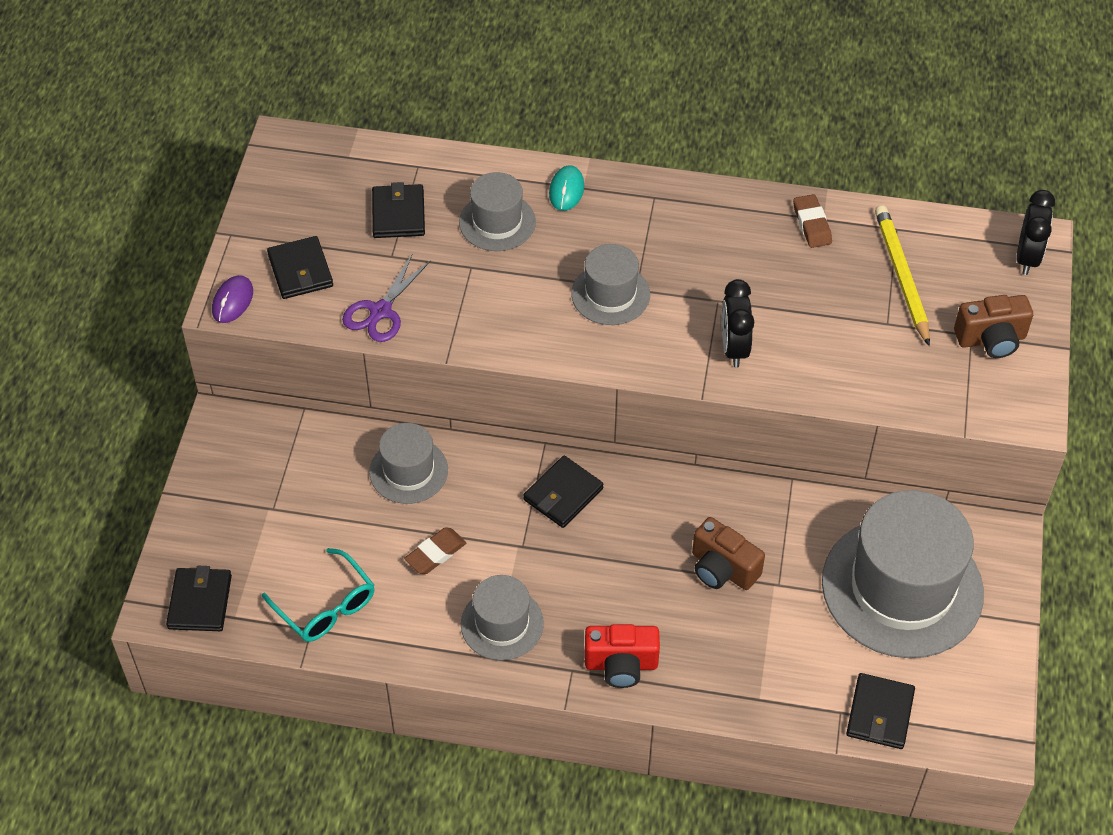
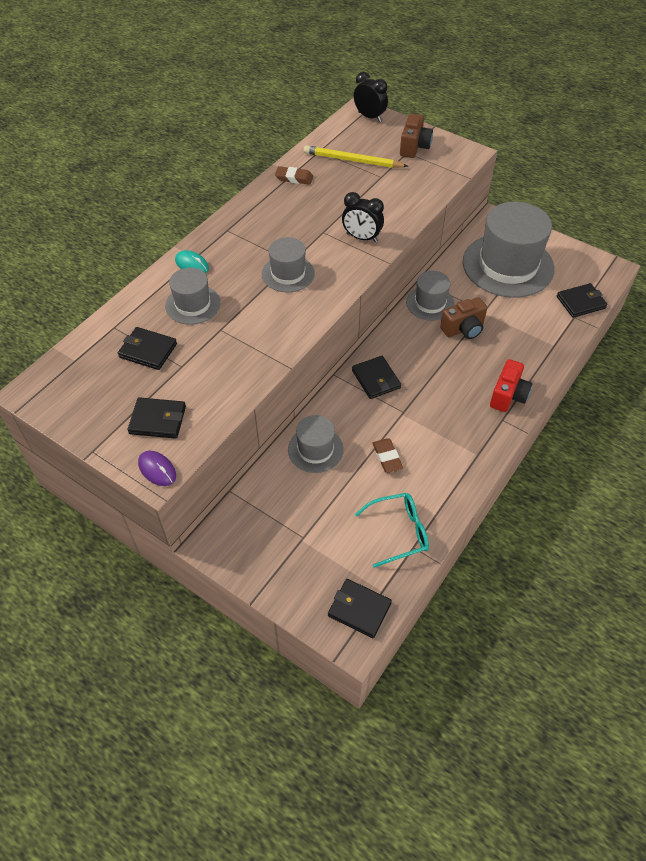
camera: 65 degrees left, 0 degrees up
purple scissors [342,255,431,342] -> none
grey hat [461,575,544,660] -> grey hat moved to [406,271,455,321]
black wallet [846,673,915,749] -> black wallet turned 60 degrees counterclockwise [557,283,607,318]

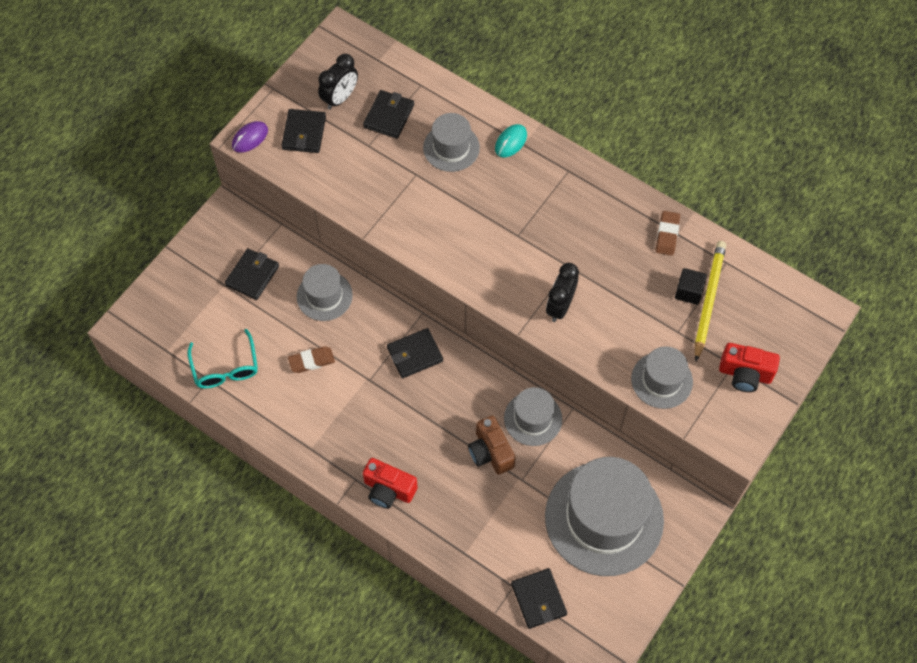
camera: 90 degrees right, 10 degrees up
grey hat [262,237,315,292] -> grey hat moved to [631,346,693,409]
black wallet [328,579,392,638] -> black wallet moved to [225,248,279,300]
black clock [354,72,388,122] -> black clock moved to [318,54,358,110]
brown camera [400,114,433,158] -> red camera [719,343,780,392]
none -> black cube [675,268,707,305]

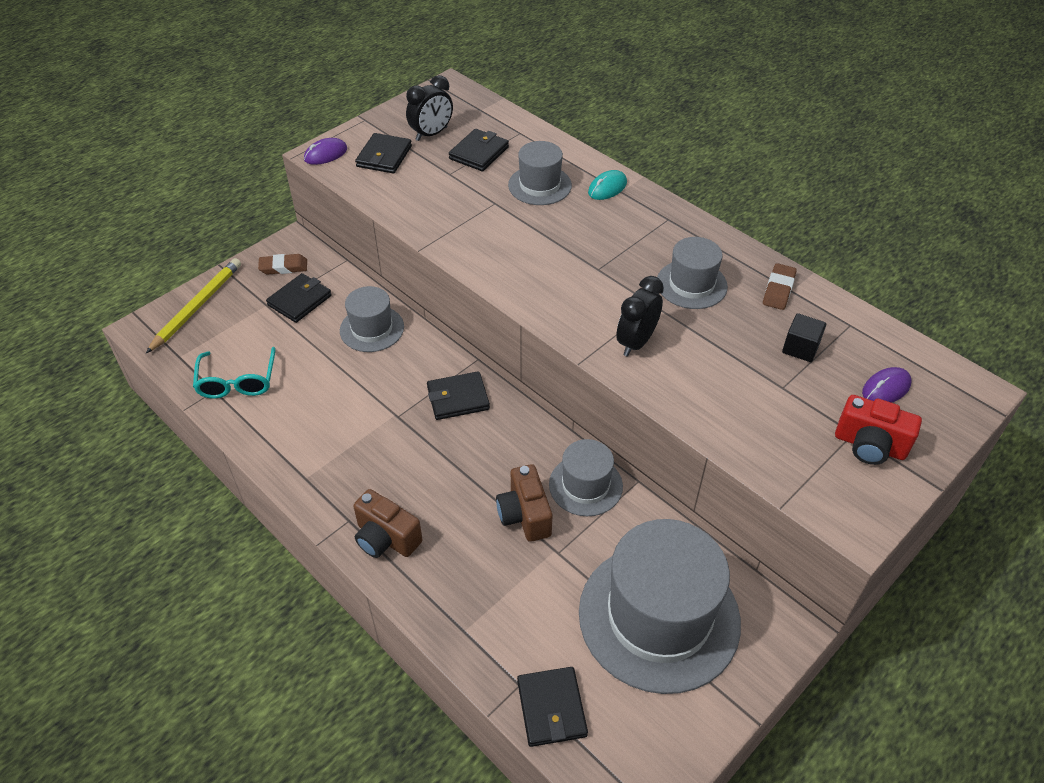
camera: 10 degrees right, 15 degrees down
brown eraser [288,346,335,373] -> brown eraser moved to [258,254,307,275]
red camera [363,458,418,509] -> brown camera [353,489,422,558]
grey hat [631,346,693,409] -> grey hat moved to [657,237,728,309]
yellow pencil [695,241,726,361] -> yellow pencil moved to [146,258,241,353]
none -> purple mouse [862,367,912,403]

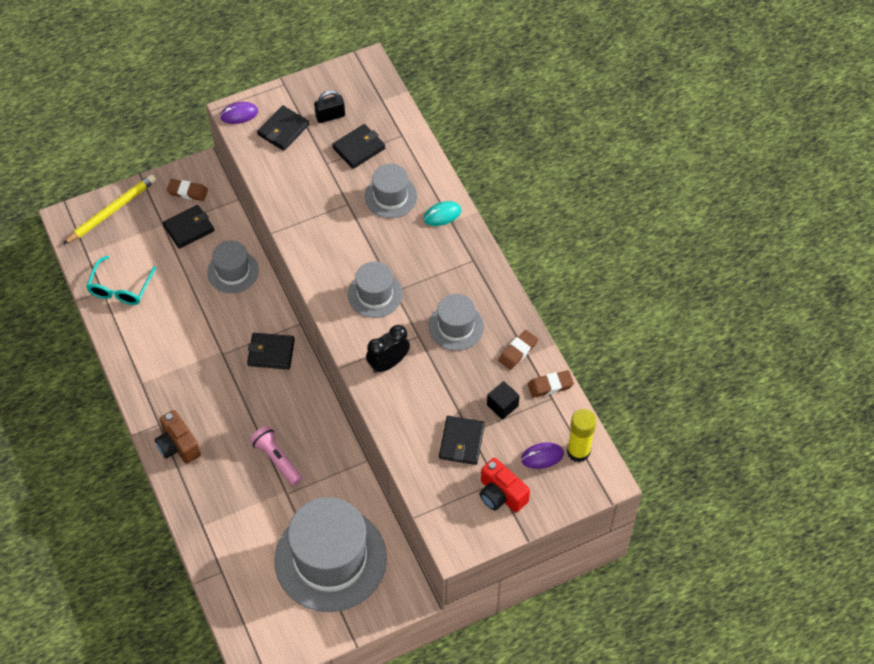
camera: 20 degrees right, 10 degrees up
black clock [406,75,453,141] -> black padlock [314,90,345,123]
brown camera [496,464,552,542] -> pink flashlight [250,426,302,486]
black wallet [517,667,588,747] -> black wallet moved to [439,416,485,465]
grey hat [549,439,623,516] -> grey hat moved to [348,262,403,318]
none -> brown eraser [528,370,574,398]
none -> yellow glue stick [567,409,597,462]

